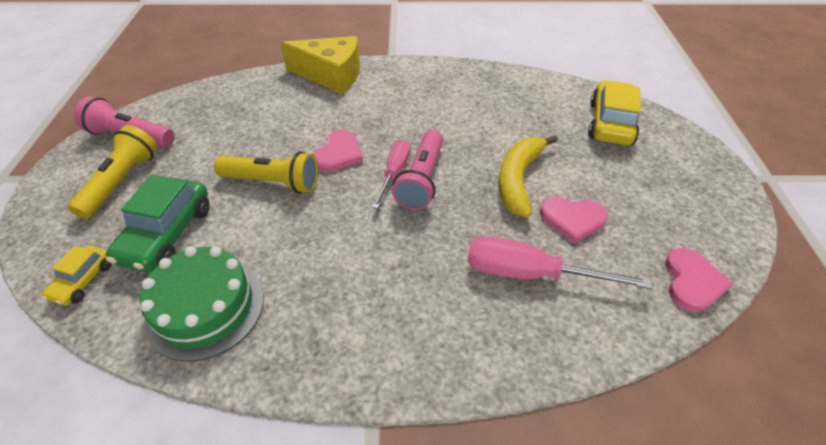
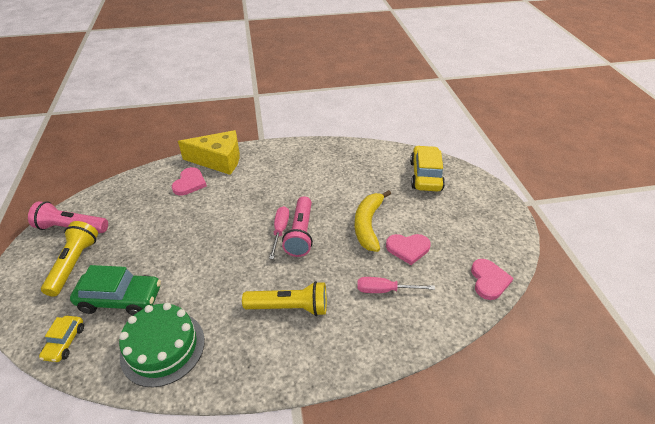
camera: 10 degrees left, 5 degrees down
green car [106,175,210,272] -> green car turned 90 degrees counterclockwise [70,265,161,315]
yellow flashlight [214,151,318,194] -> yellow flashlight moved to [242,281,327,316]
pink heart [313,130,363,172] -> pink heart moved to [172,167,207,196]
pink screwdriver [467,237,652,289] -> pink screwdriver [357,277,435,293], size x0.64

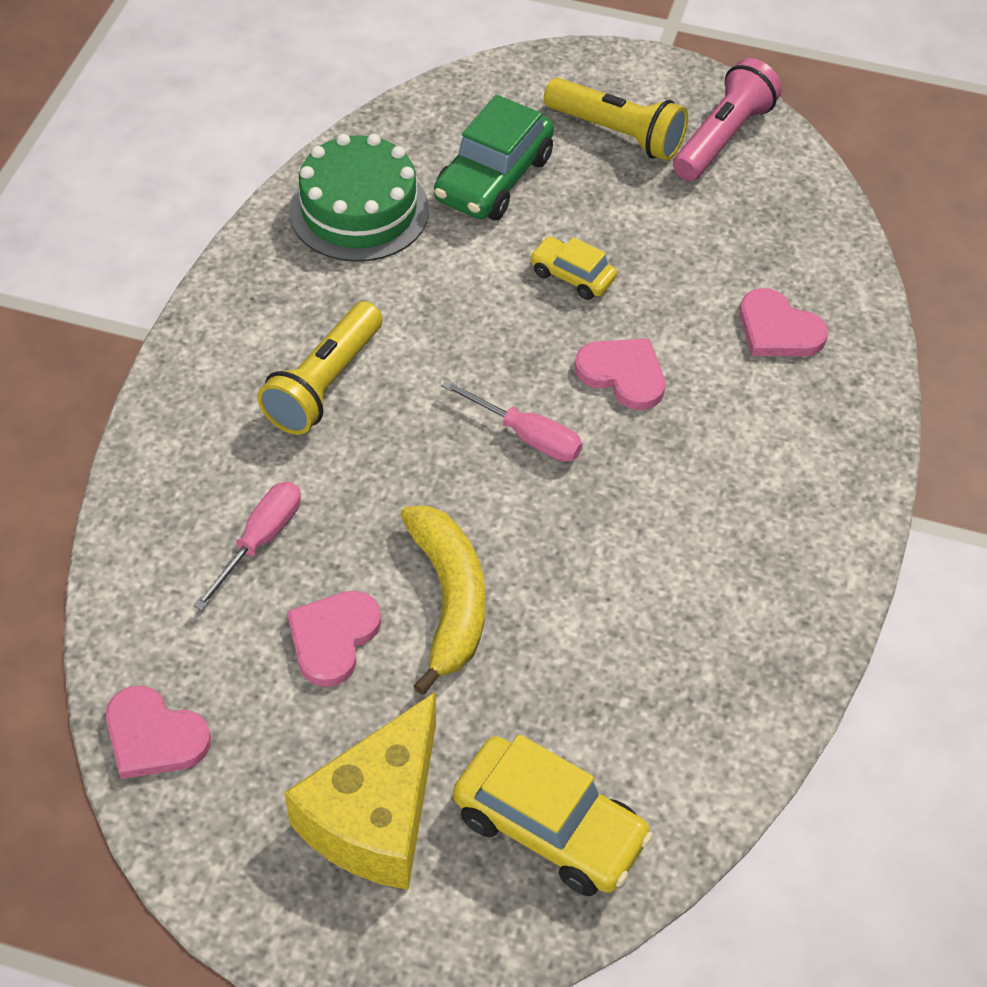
camera: 115 degrees right, 10 degrees up
yellow car [39,316,84,362] -> yellow car moved to [529,237,617,300]
yellow cheese [178,130,240,175] -> yellow cheese moved to [284,692,436,890]
pink flashlight [282,196,313,257] -> none
yellow banana [355,190,391,252] -> yellow banana turned 45 degrees clockwise [401,506,486,695]
none -> pink heart [575,338,665,410]

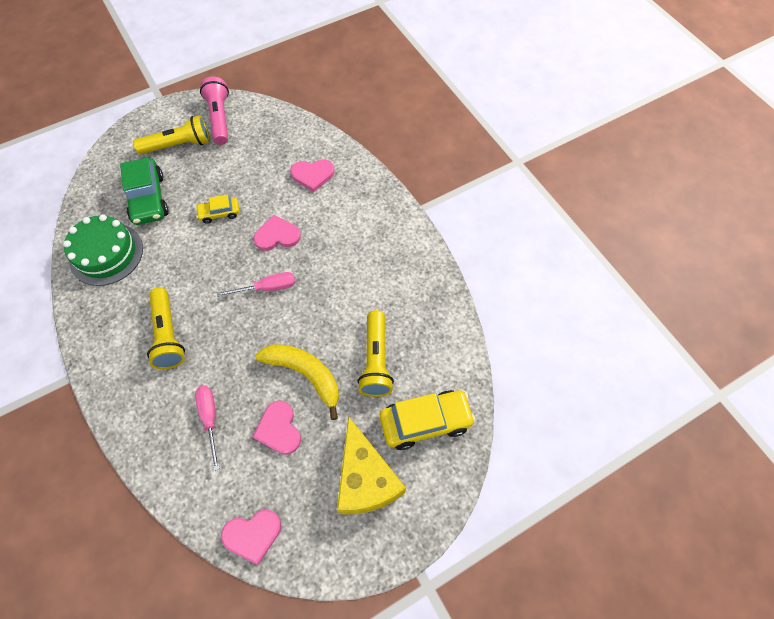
camera: 45 degrees left, 10 degrees up
none -> yellow flashlight [357,310,394,397]

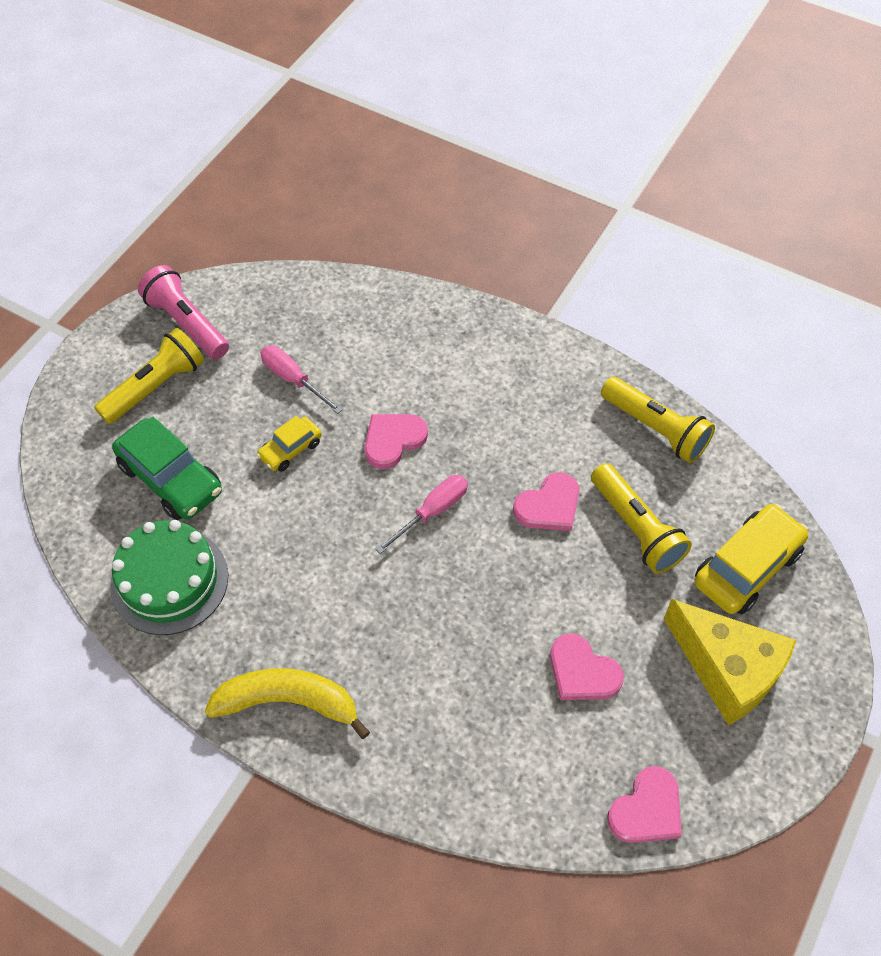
camera: 30 degrees left, 5 degrees down
yellow flashlight [147,287,185,369] -> yellow flashlight moved to [601,377,715,463]
pink screwdriver [195,386,220,471] -> pink screwdriver moved to [260,345,343,414]
yellow banana [255,344,339,420] -> yellow banana moved to [205,668,370,739]
pink heart [290,159,334,192] -> pink heart moved to [513,472,579,531]

